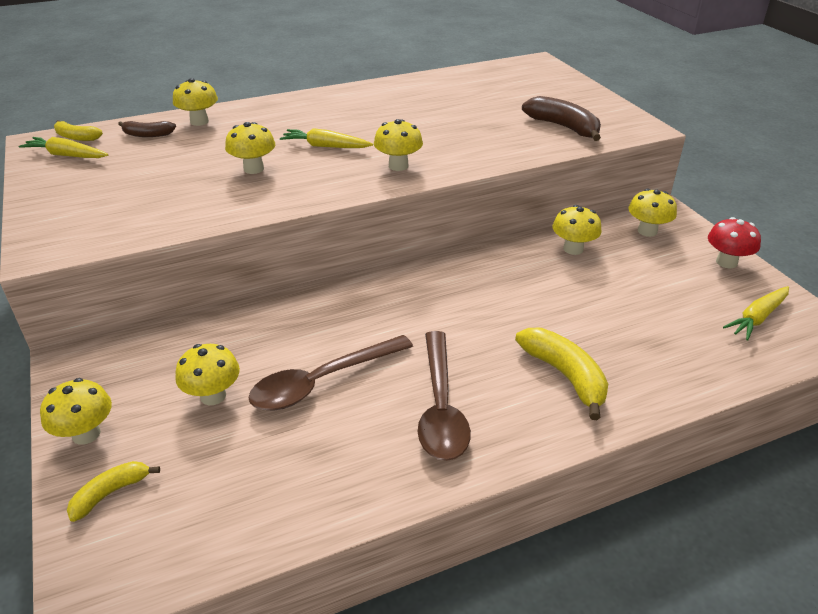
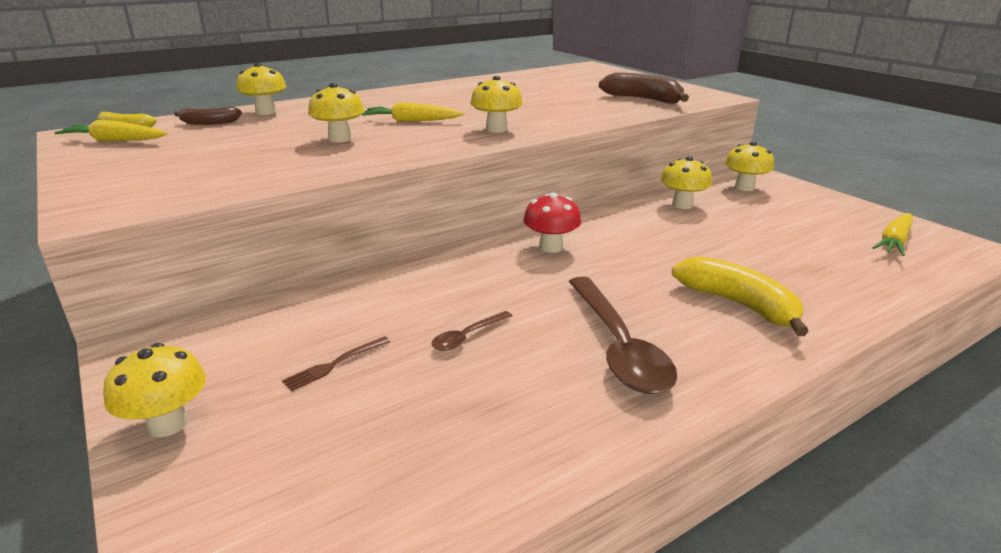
camera: 10 degrees left, 10 degrees down
yellow banana [67,461,160,522] -> none
yellow mushroom [175,344,240,405] -> brown fork [282,336,390,392]
brown spoon [248,335,413,410] -> brown spoon [432,311,512,351], size x0.46
red mushroom [708,217,761,268] -> red mushroom moved to [523,193,581,253]

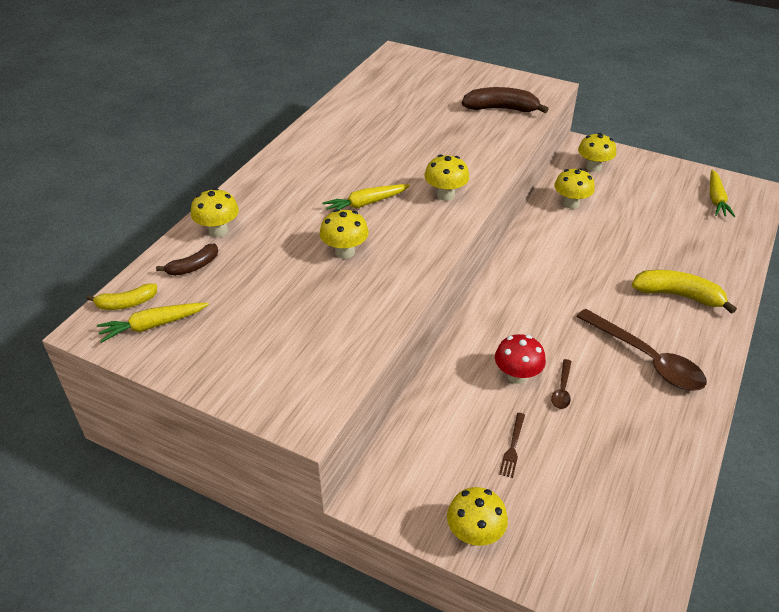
camera: 30 degrees left, 15 degrees up
red mushroom [523,193,581,253] -> red mushroom moved to [495,334,546,384]

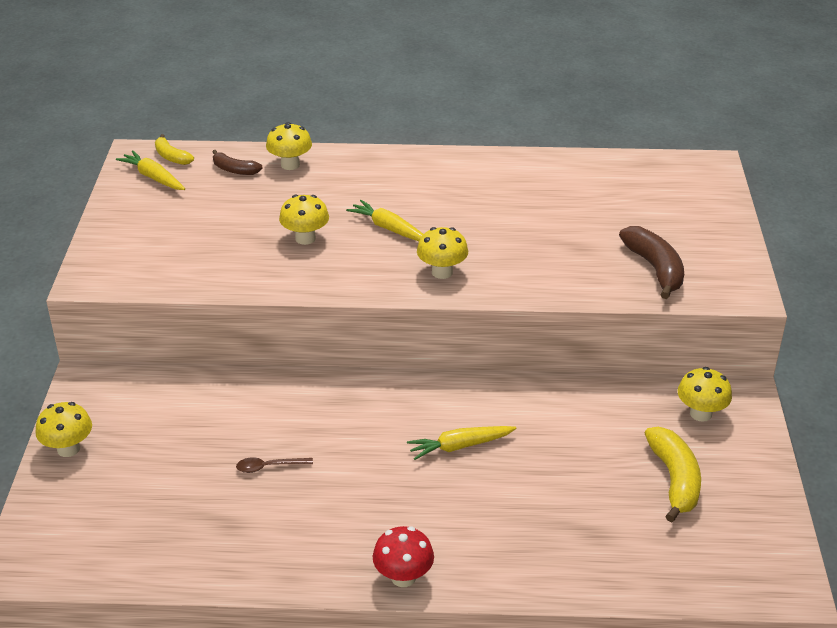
camera: 65 degrees right, 5 degrees down
red mushroom [495,334,546,384] -> red mushroom moved to [373,526,434,587]
brown fork [499,413,525,478] -> none
yellow mushroom [554,168,595,209] -> none
brown spoon [576,309,707,391] -> none
yellow banana [632,270,737,314] -> yellow banana moved to [645,427,701,523]
yellow carrot [710,170,735,217] -> yellow carrot moved to [407,426,517,460]

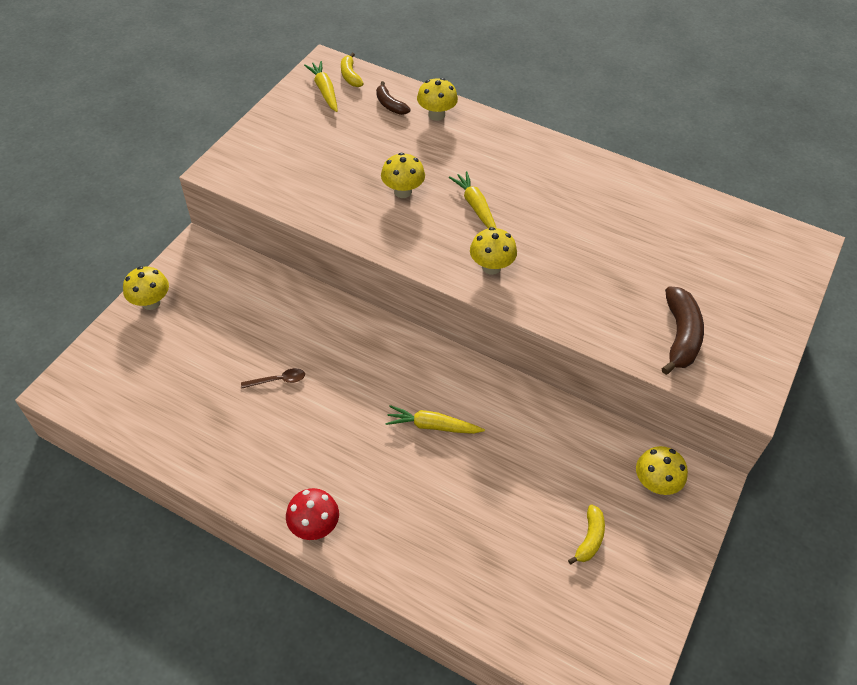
camera: 25 degrees right, 15 degrees up
brown spoon [236,457,313,473] -> brown spoon turned 150 degrees clockwise [241,368,305,388]
yellow banana [645,427,701,523] -> yellow banana [568,505,605,564], size x0.60

